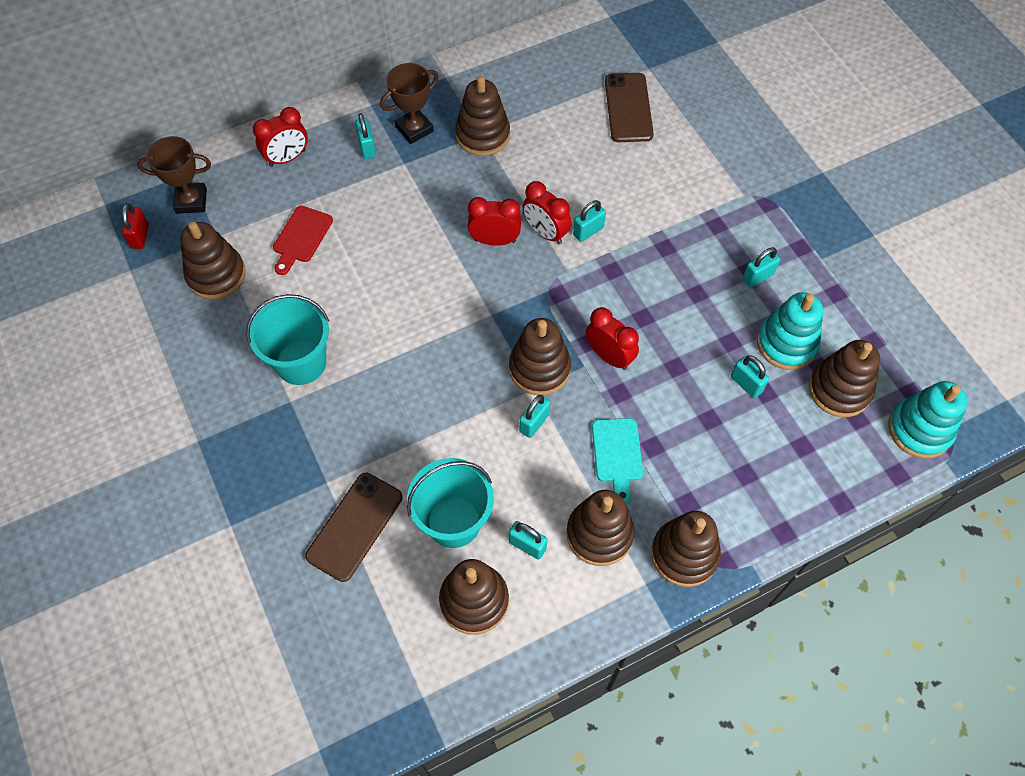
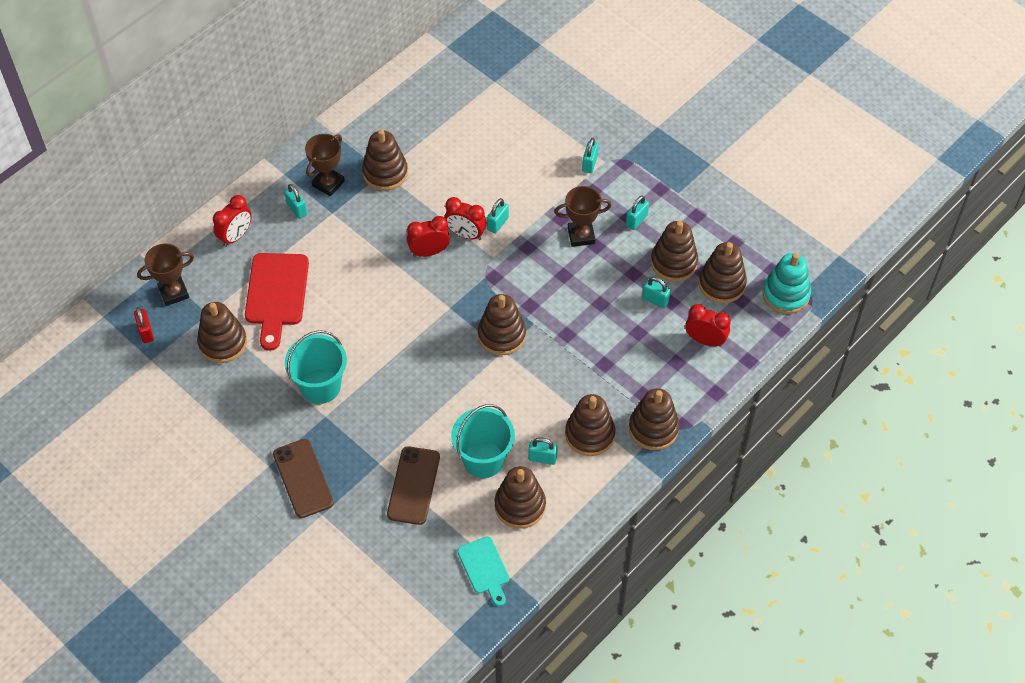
camera: 20 degrees left, 5 degrees down
red cutting board [273,206,333,275] -> red cutting board [245,253,309,351], size x1.68
turquoise padlock [519,395,550,438] -> turquoise padlock moved to [582,138,599,173]
red clock [586,307,639,370] -> red clock moved to [685,304,731,347]
turquoise cutting board [592,418,643,504] -> turquoise cutting board moved to [457,537,509,606]
brown phone [605,73,654,142] -> brown phone moved to [273,439,334,518]
turquoise stacking toy [757,292,823,370] -> brown stacking toy [651,221,698,282]
none -> brown trophy [554,186,611,247]

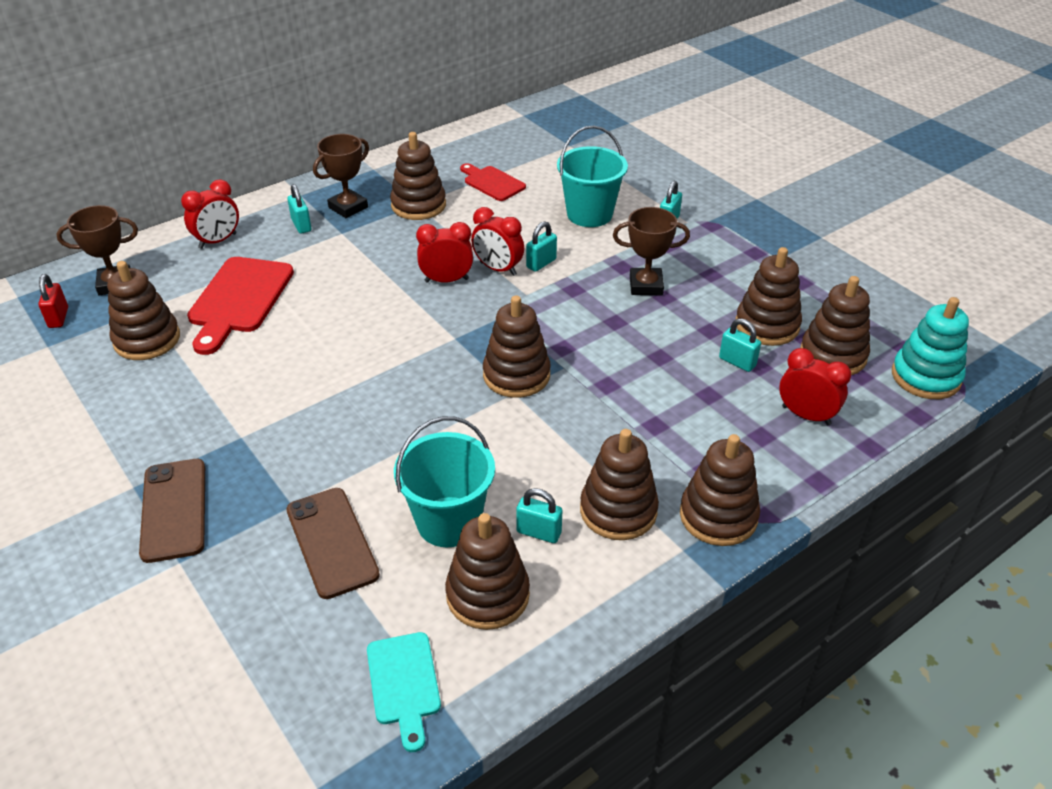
camera: 10 degrees right, 15 degrees down
turquoise bucket [285,330,347,404] -> turquoise bucket moved to [557,126,628,227]
brown phone [387,446,440,525] -> brown phone turned 45 degrees counterclockwise [286,488,380,599]
turquoise padlock [626,195,649,230] -> none
none -> red cutting board [460,163,526,201]

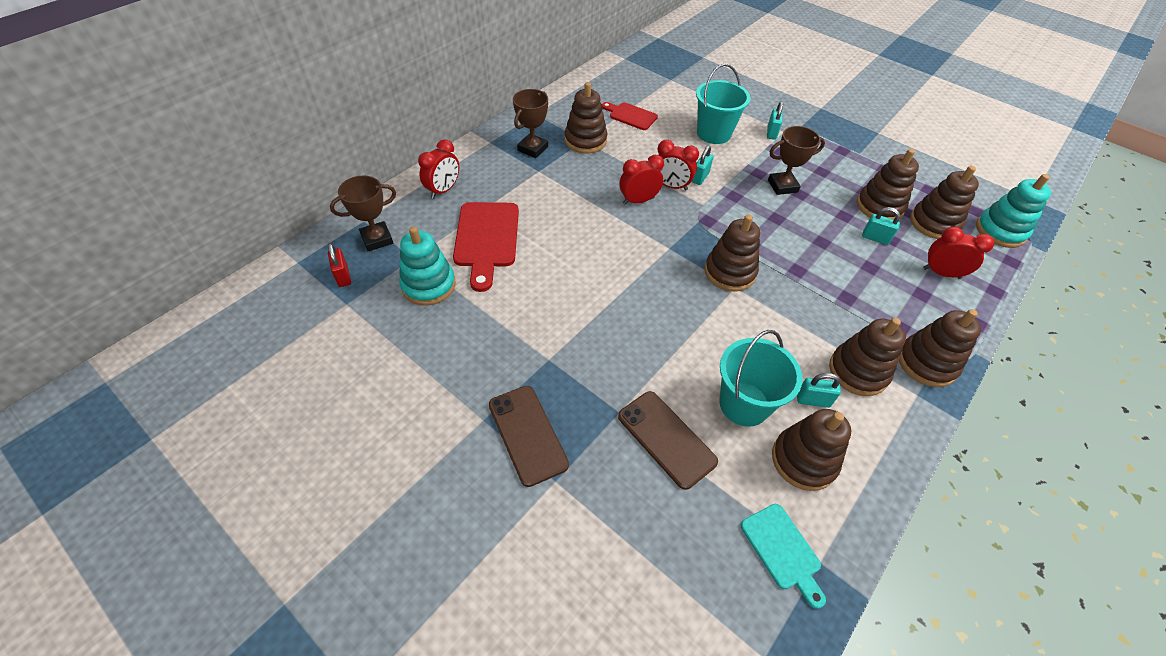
camera: 15 degrees left, 10 degrees up
brown stacking toy [107,261,180,360] -> turquoise stacking toy [399,226,456,306]
turquoise padlock [287,184,311,234] -> none

